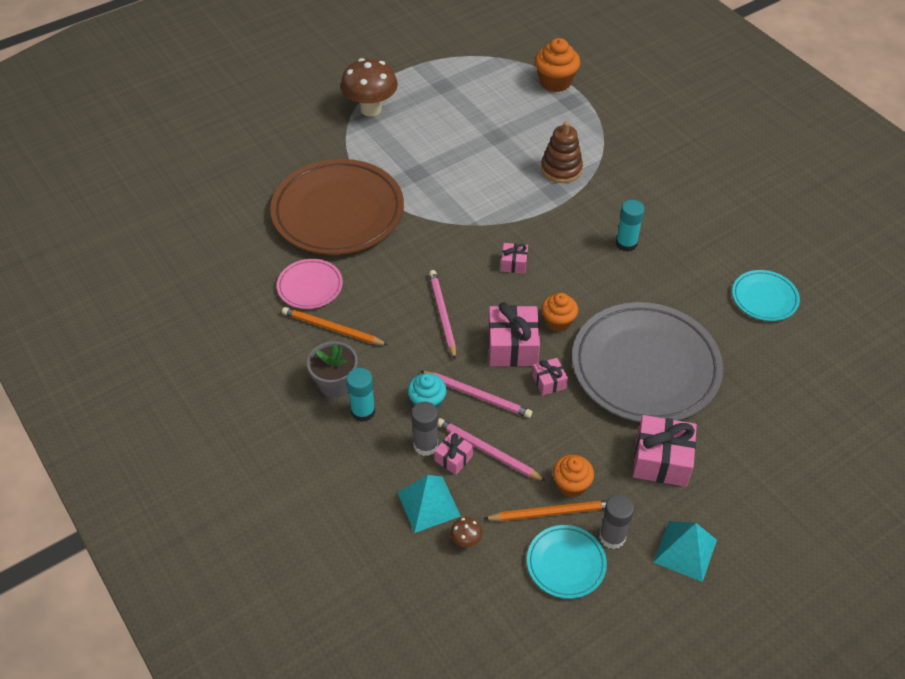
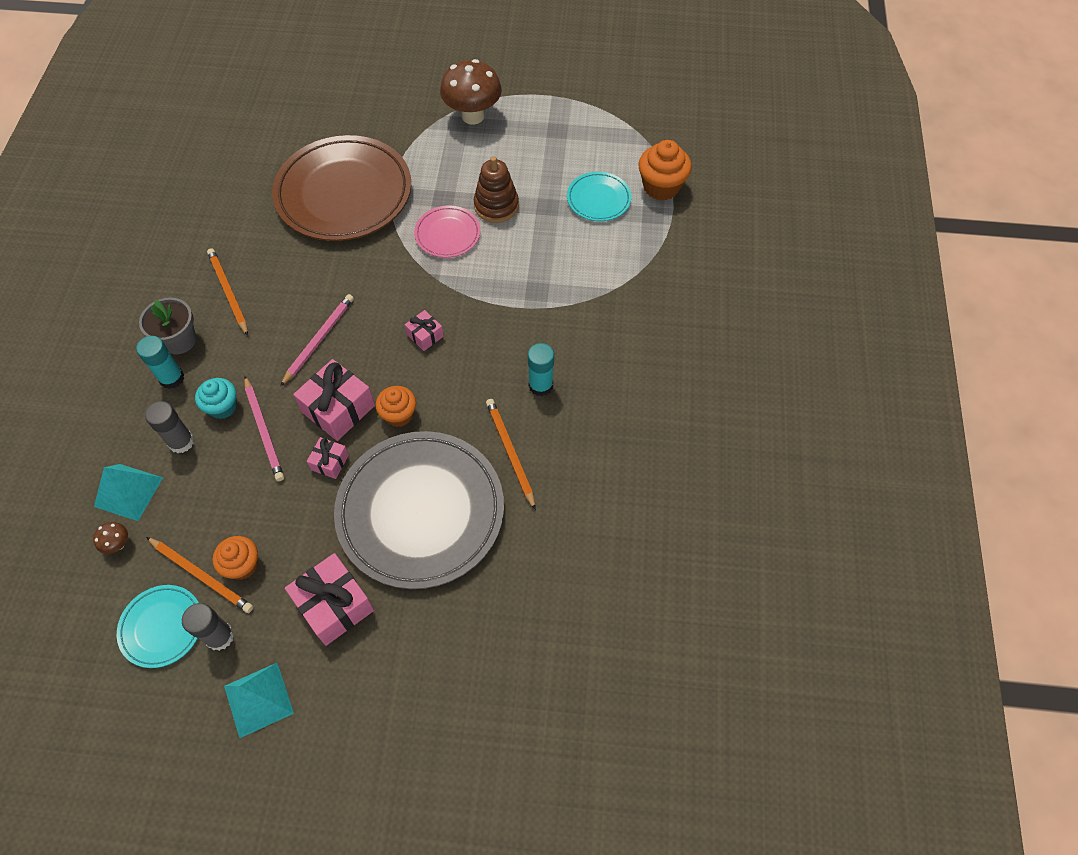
camera: 40 degrees right, 10 degrees up
pink plate [277,259,343,309] -> pink plate moved to [414,206,480,258]
pink gift [434,432,473,475] -> none
pink pencil [438,418,546,481] -> none
brown stacking toy [541,121,583,183] -> brown stacking toy moved to [474,156,519,223]
turquoise plate [732,270,800,321] -> turquoise plate moved to [567,172,631,221]
none -> orange pencil [486,399,536,510]

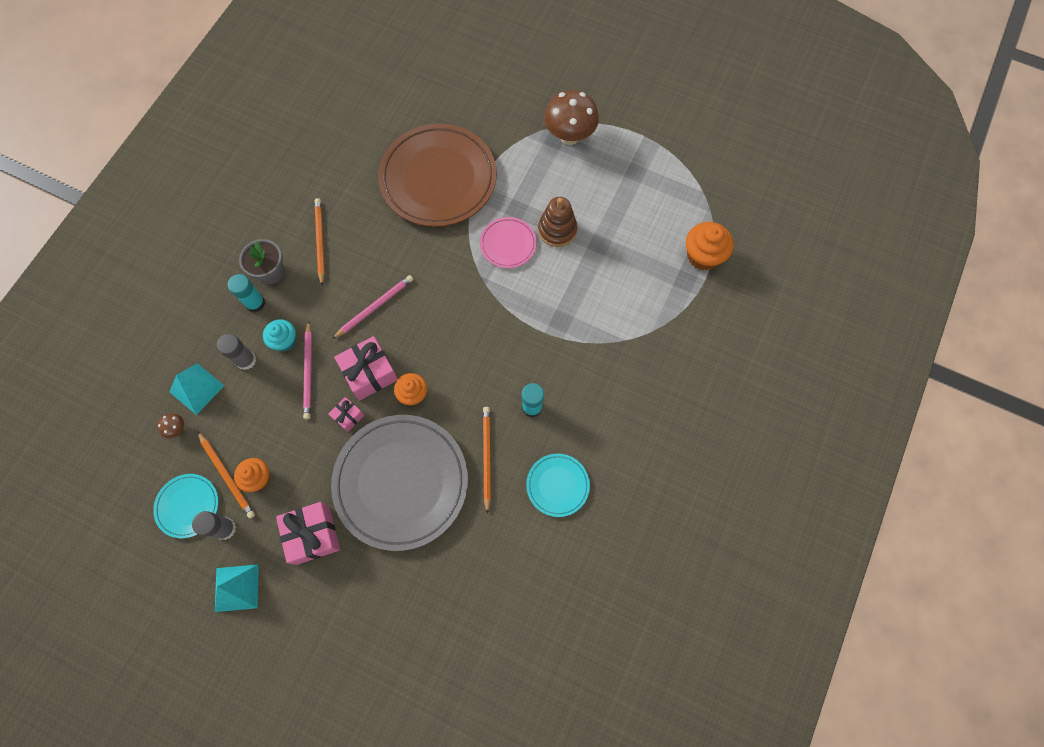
camera: 20 degrees right, 10 degrees up
pink gift [405,310,444,351] -> none
turquoise plate [567,172,631,221] -> turquoise plate moved to [526,454,590,517]

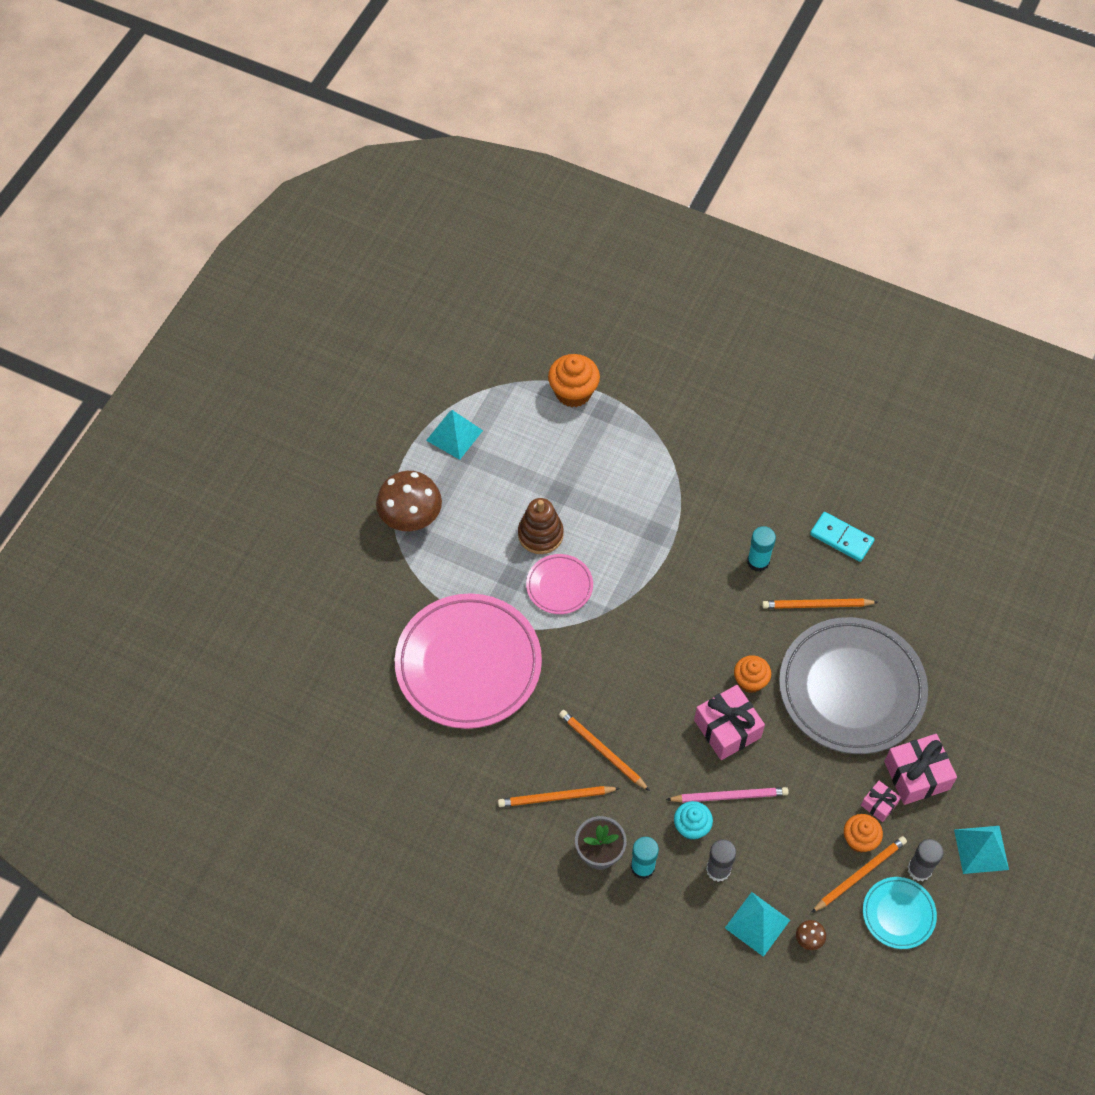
camera: 90 degrees left, 10 degrees down
pink gift [329,397,364,432] -> pink gift moved to [861,781,901,822]
pink pencil [332,275,413,339] -> none
brown plate [378,123,497,227] -> pink plate [395,593,542,729]
turquoise plate [526,454,590,517] -> turquoise domino [810,512,875,562]
none -> turquoise pyramid [426,410,483,460]
none -> orange pencil [559,710,650,791]

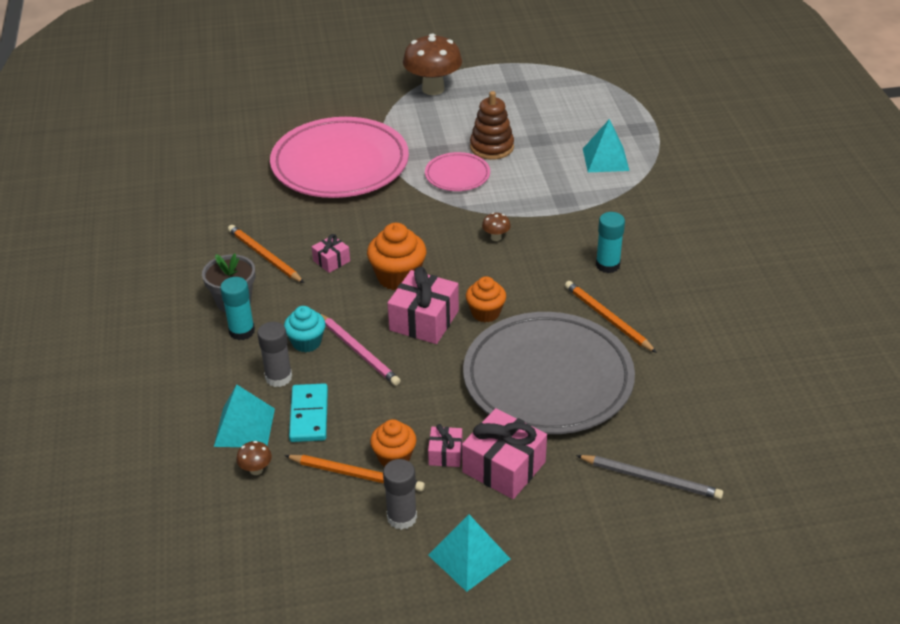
camera: 55 degrees right, 20 degrees down
turquoise pyramid [426,410,483,460] -> turquoise pyramid moved to [583,119,630,172]
orange cupcake [548,354,600,407] -> orange cupcake moved to [367,223,426,290]
orange pencil [559,710,650,791] -> pink gift [312,234,350,273]
turquoise domino [810,512,875,562] -> turquoise domino moved to [289,383,328,442]
turquoise plate [863,877,937,949] -> none
none -> brown mushroom [482,212,511,241]
none -> grey pencil [576,455,723,499]

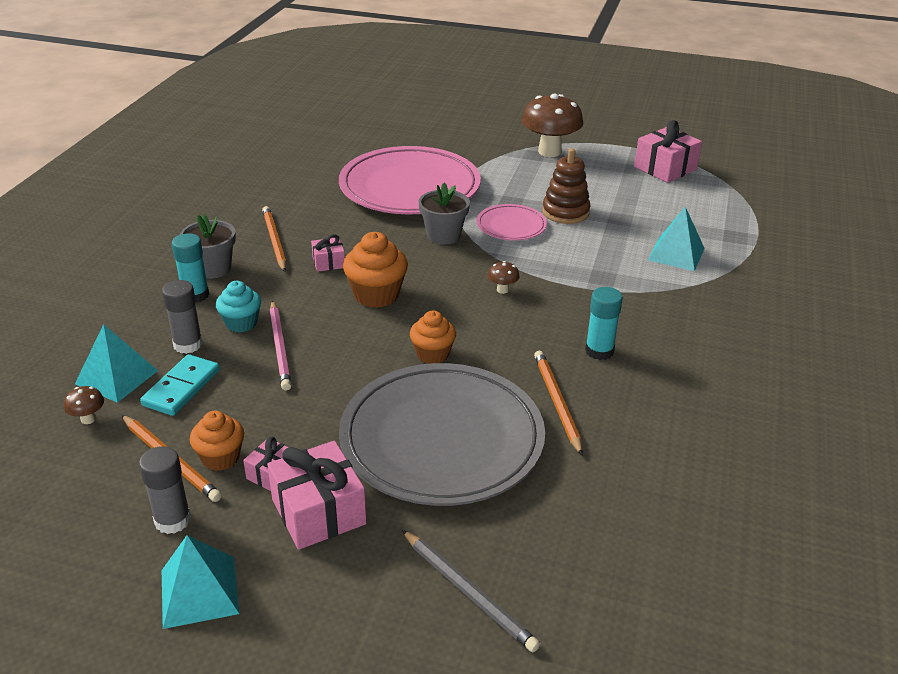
camera: 25 degrees right, 5 degrees down
pink gift [387,267,459,344] -> pink gift moved to [634,120,702,183]
none -> grey flower pot [419,183,470,245]

